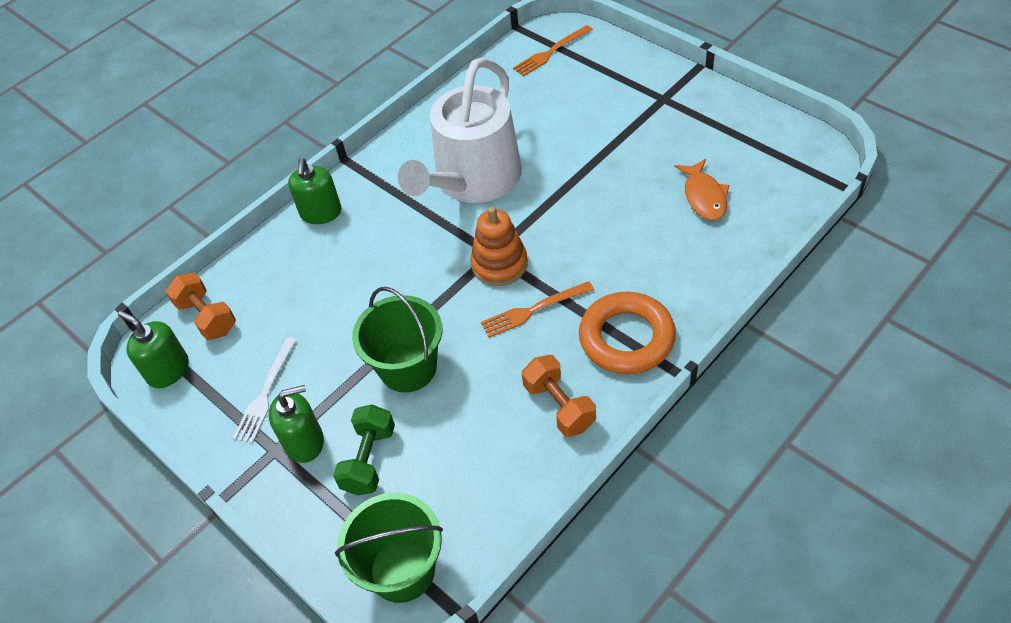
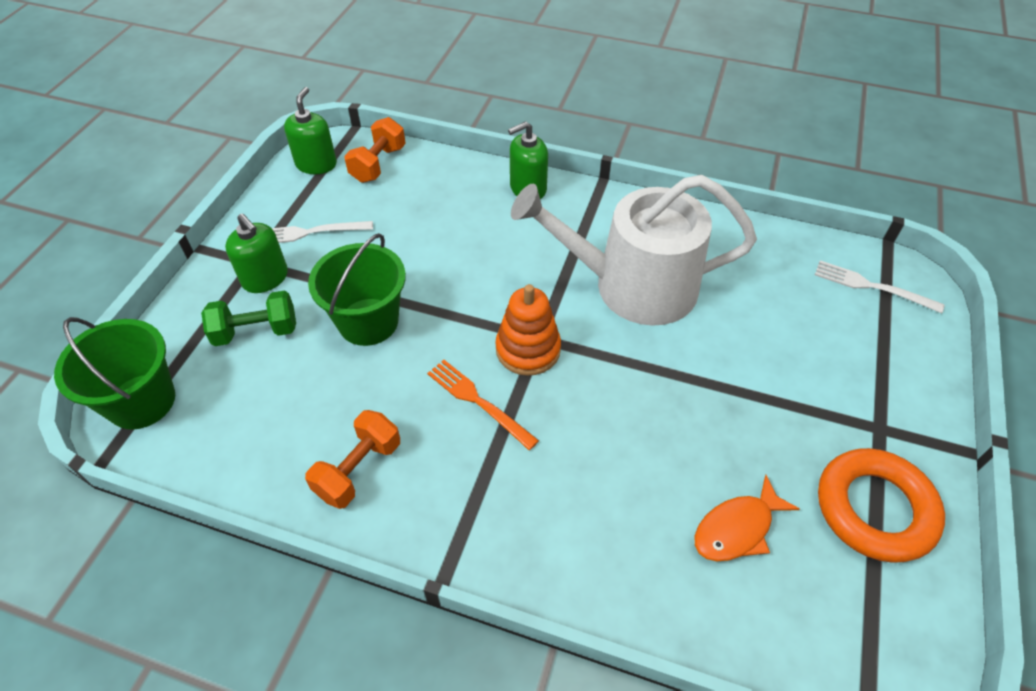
camera: 60 degrees right, 0 degrees up
orange fork [513,25,593,77] -> white fork [815,260,944,313]
orange ring [579,292,676,374] -> orange ring moved to [818,448,945,563]

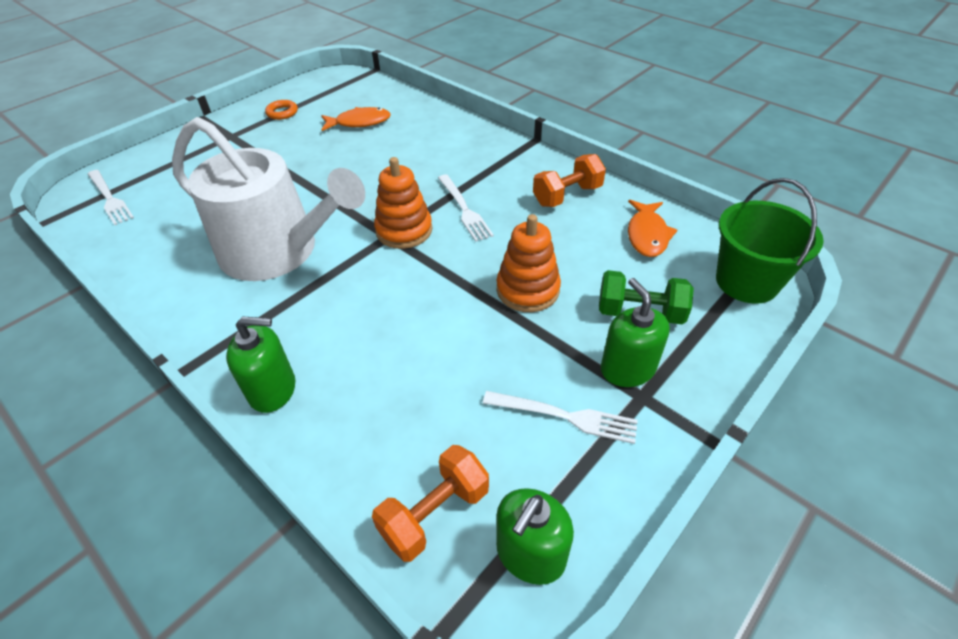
camera: 155 degrees left, 5 degrees down
green bucket [308,233,406,346] -> orange stacking toy [497,214,561,312]
orange fork [427,360,539,450] -> white fork [438,175,494,242]
orange ring [818,448,945,563] -> orange ring [265,100,298,120], size x0.46
none -> orange fish [628,200,677,257]

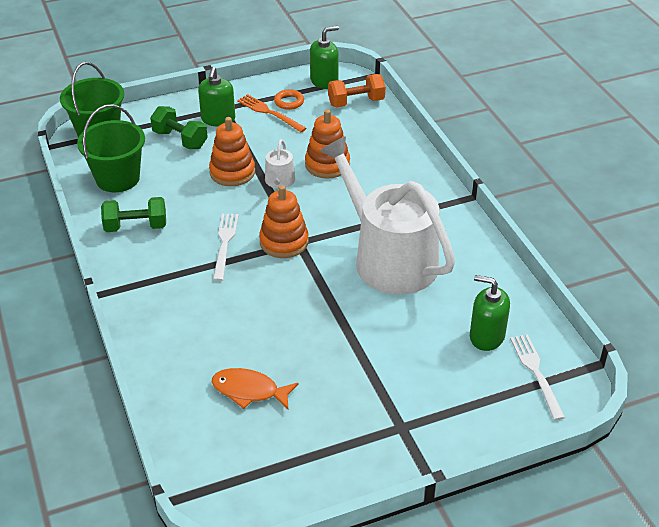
camera: 155 degrees left, 5 degrees down
green soap dispenser [226,317,295,413] -> green soap dispenser moved to [470,275,510,351]
orange ring [265,100,298,120] -> orange ring moved to [274,89,304,110]
white fork [483,391,638,444] -> orange fork [237,94,307,132]
orange dumbbell [533,154,606,207] -> green dumbbell [101,197,166,232]
orange fish [628,200,677,257] -> green bucket [77,104,145,192]
none -> white watering can [265,139,295,189]
none -> orange stacking toy [305,109,350,179]

